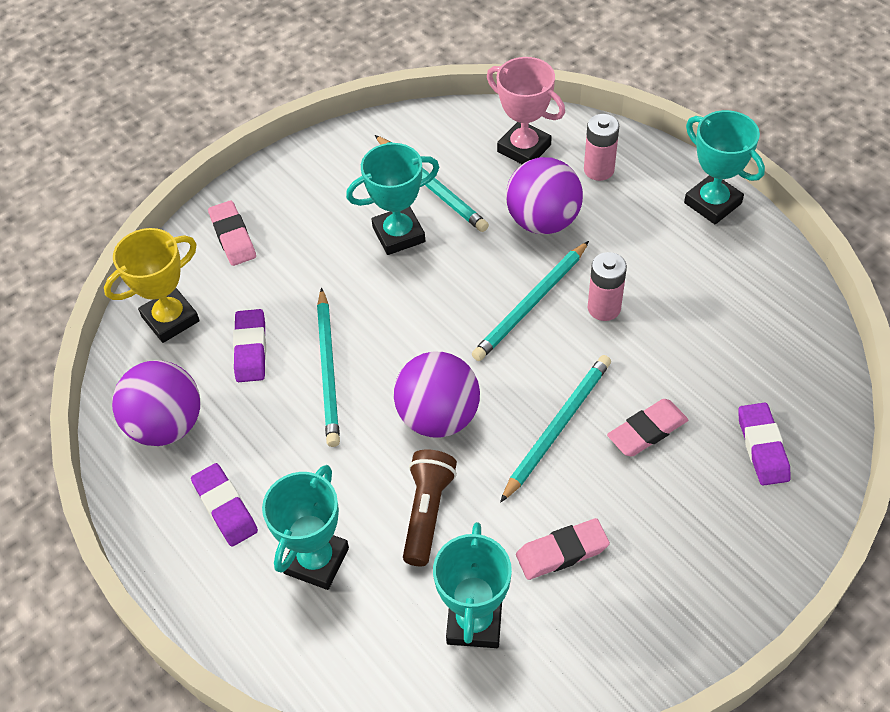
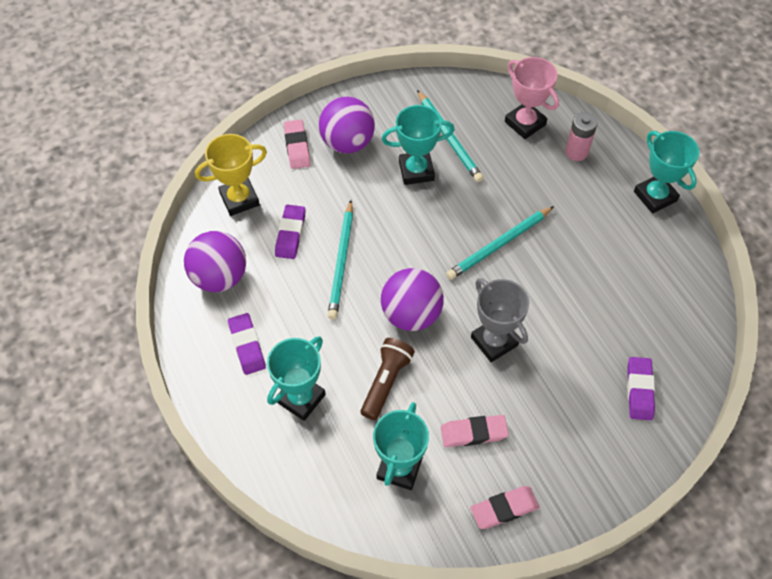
camera: 10 degrees right, 5 degrees up
turquoise pencil [500,355,611,503] -> grey trophy [471,278,529,362]
purple ball [506,157,583,234] -> purple ball moved to [319,97,375,153]
pink battery [588,252,627,321] -> none
pink eraser [607,399,688,457] -> pink eraser moved to [470,486,540,529]

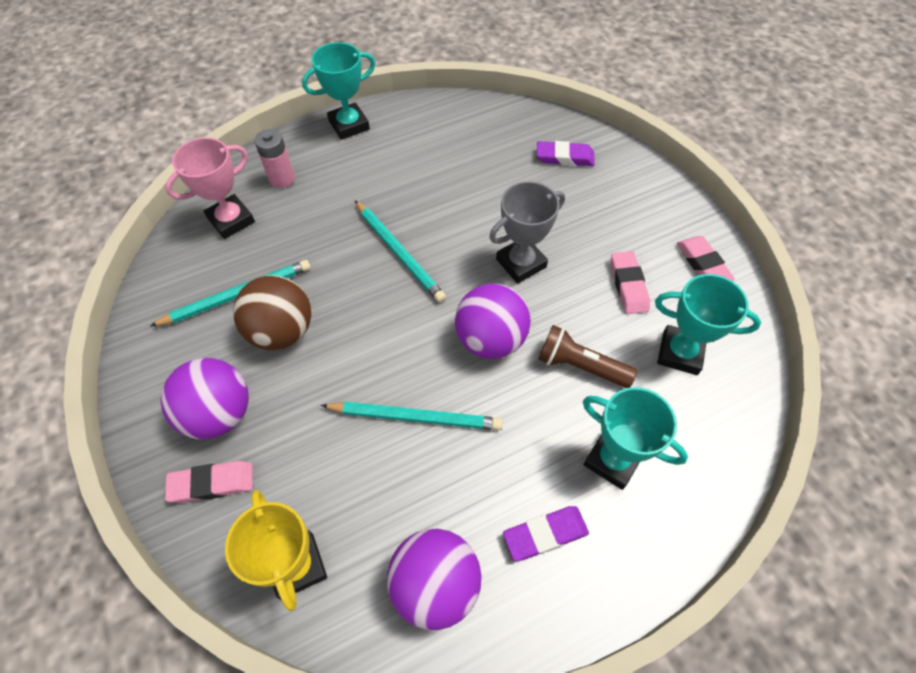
camera: 90 degrees left, 0 degrees up
purple eraser [275,205,306,259] -> none
turquoise trophy [382,105,455,185] -> brown ball [233,275,311,350]

